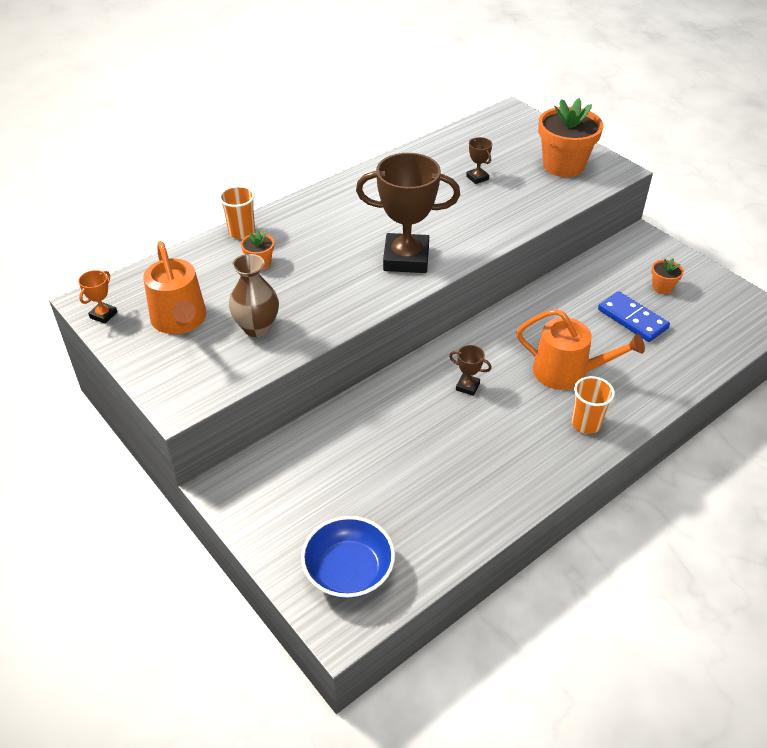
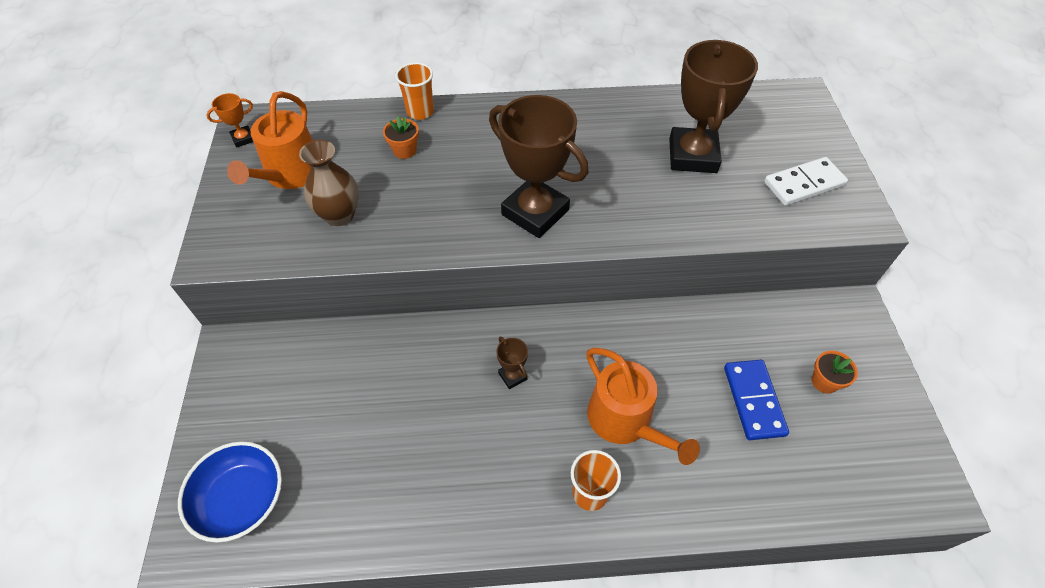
camera: 35 degrees right, 10 degrees up
brown trophy [466,137,492,184] -> brown trophy [669,40,758,173], size x2.35
orange flower pot [538,98,603,177] -> white domino [764,157,848,206]

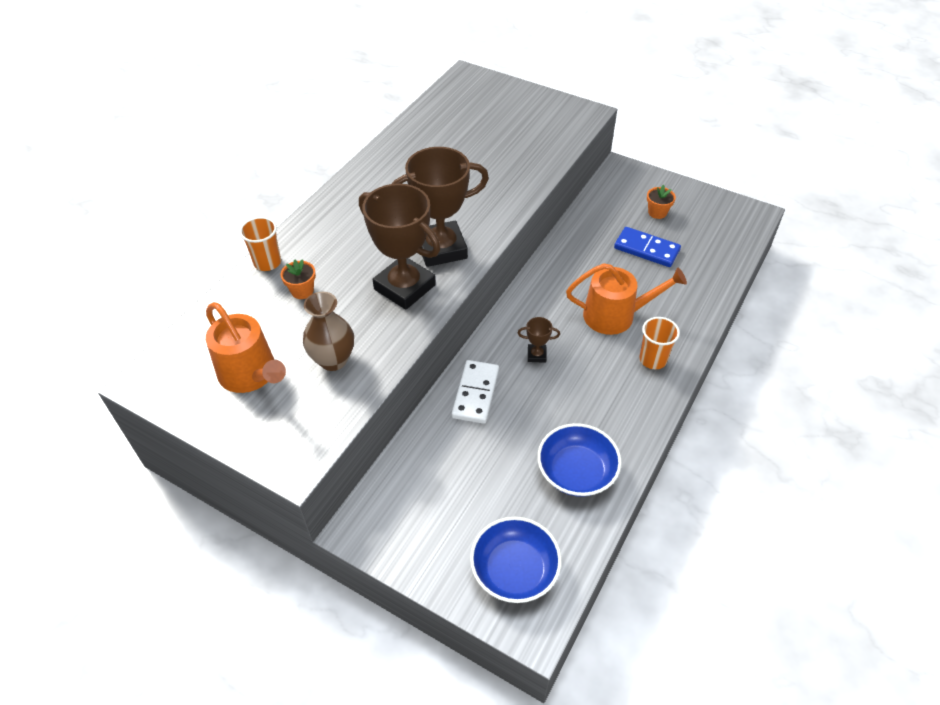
camera: 55 degrees left, 5 degrees down
orange trophy [207,93,253,148] -> none
brown trophy [669,40,758,173] -> brown trophy moved to [359,184,440,310]
white domino [764,157,848,206] -> white domino moved to [451,360,499,424]
none -> blue bowl [537,423,622,497]

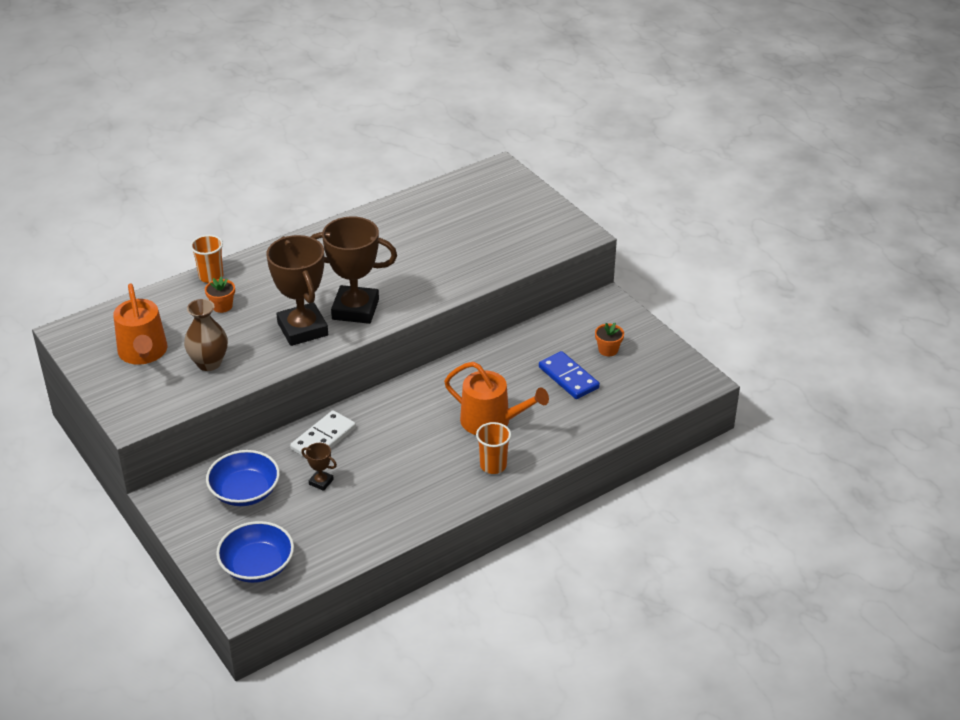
camera: 25 degrees right, 10 degrees down
brown trophy [518,317,560,363] -> brown trophy moved to [301,443,337,491]
blue bowl [537,423,622,497] -> blue bowl moved to [206,450,280,506]

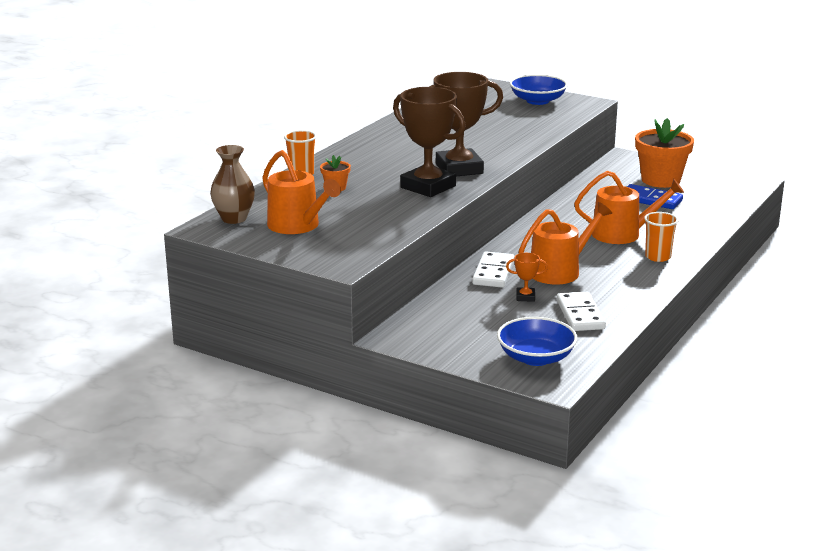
camera: 25 degrees left, 15 degrees down
brown vase [184,299,228,371] -> brown vase moved to [210,145,255,224]
blue bowl [206,450,280,506] -> blue bowl moved to [510,74,568,105]
brown trophy [301,443,337,491] -> orange trophy [506,253,548,302]
orange flower pot [595,323,624,356] -> orange flower pot [635,118,694,188], size x2.14
none -> orange watering can [519,202,612,285]
none -> white domino [557,292,606,331]

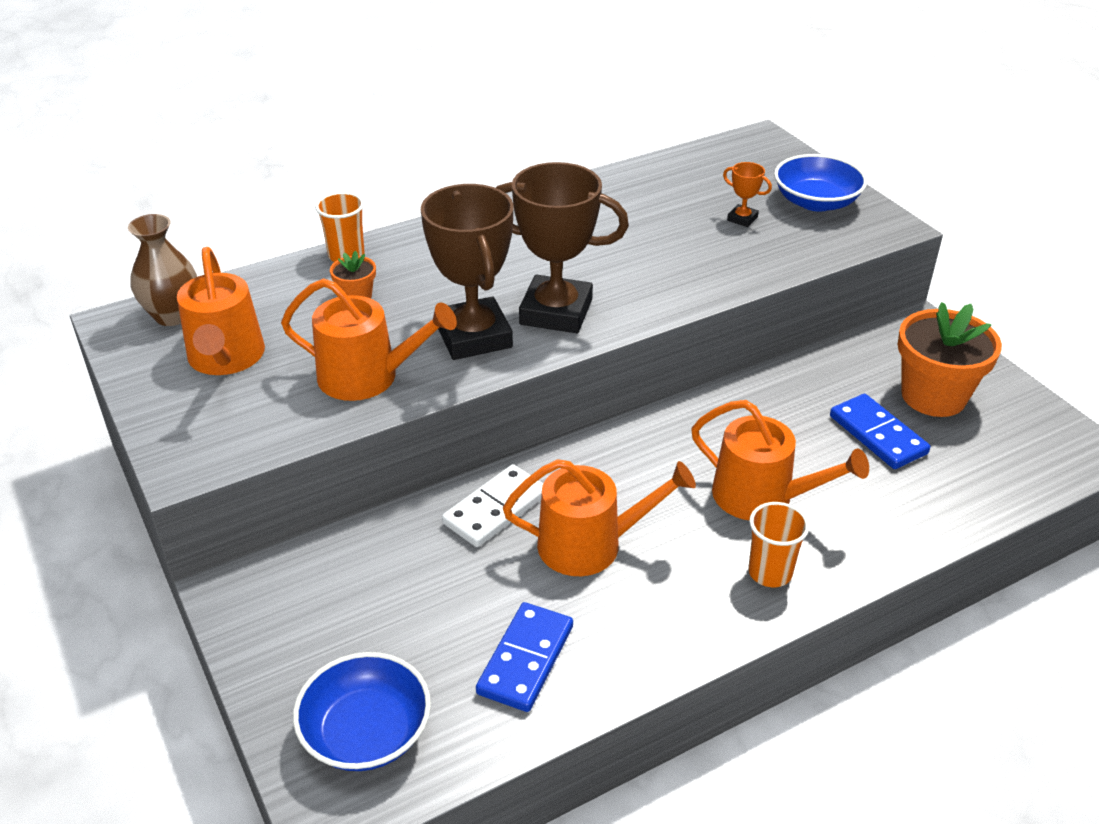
camera: 30 degrees right, 15 degrees up
orange trophy [506,253,548,302] -> orange trophy moved to [723,162,772,227]
white domino [557,292,606,331] -> blue domino [476,602,573,712]
none -> orange watering can [281,279,457,401]

